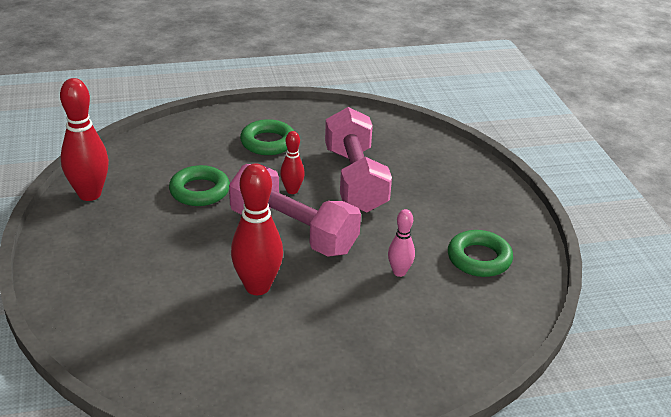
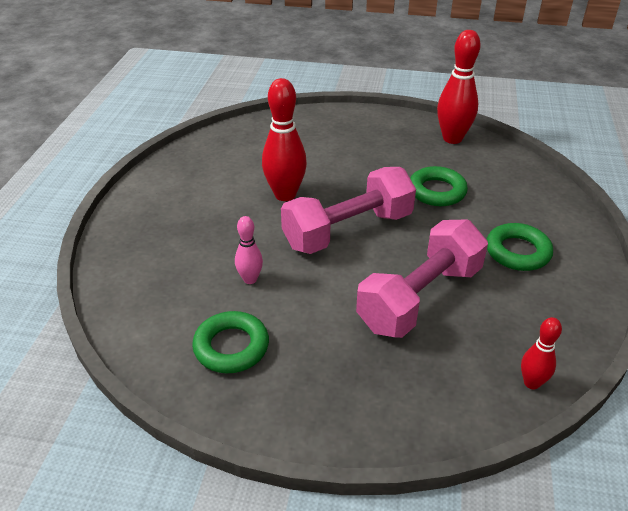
camera: 115 degrees right, 5 degrees up
red bowling pin [280,131,305,194] -> red bowling pin moved to [521,317,562,389]
pink dumbbell [325,107,392,212] -> pink dumbbell turned 60 degrees counterclockwise [356,219,488,338]

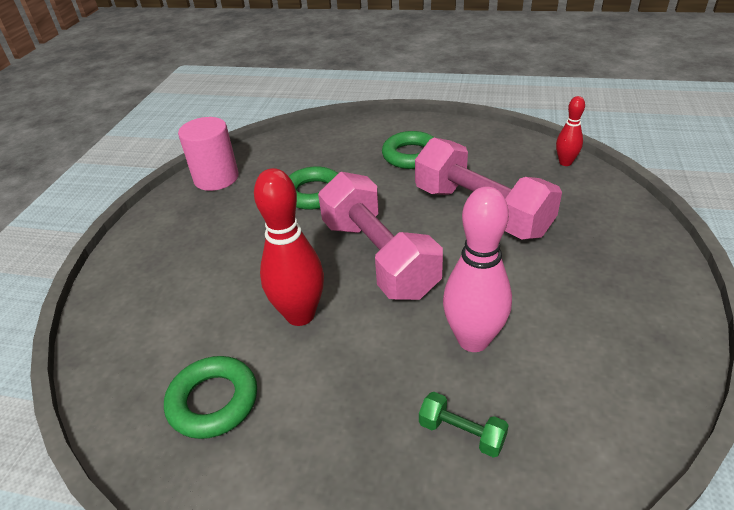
camera: 85 degrees left, 0 degrees up
green ring [192,311,269,373] -> green ring moved to [164,356,257,439]
pink bowling pin [235,216,263,284] -> pink bowling pin [443,187,512,352], size x1.84
red bowling pin [437,30,481,144] -> pink cylinder [178,117,239,191]
none -> green dumbbell [419,392,509,458]

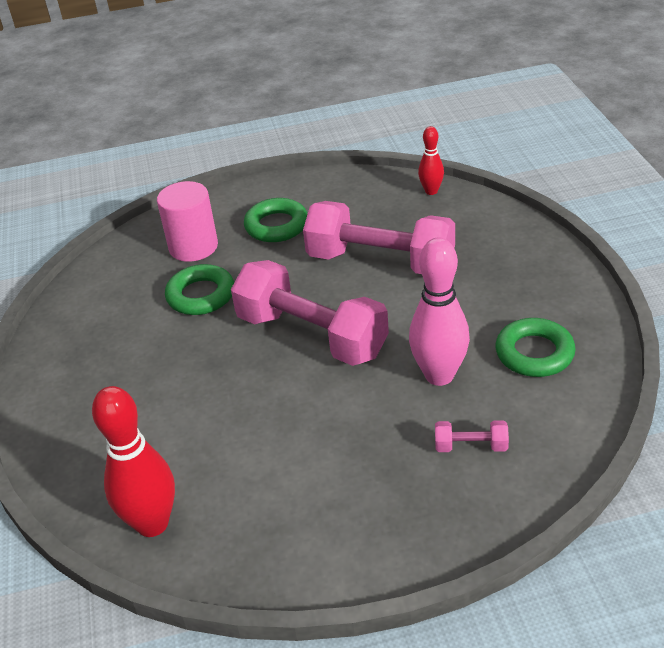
camera: 25 degrees left, 0 degrees up
green ring [164,356,257,439] -> green ring moved to [495,318,576,377]
pink cylinder [178,117,239,191] -> pink cylinder moved to [157,181,218,262]
red bowling pin [254,168,324,326] -> red bowling pin moved to [92,386,175,537]
green dumbbell [419,392,509,458] -> pink dumbbell [435,420,509,452]

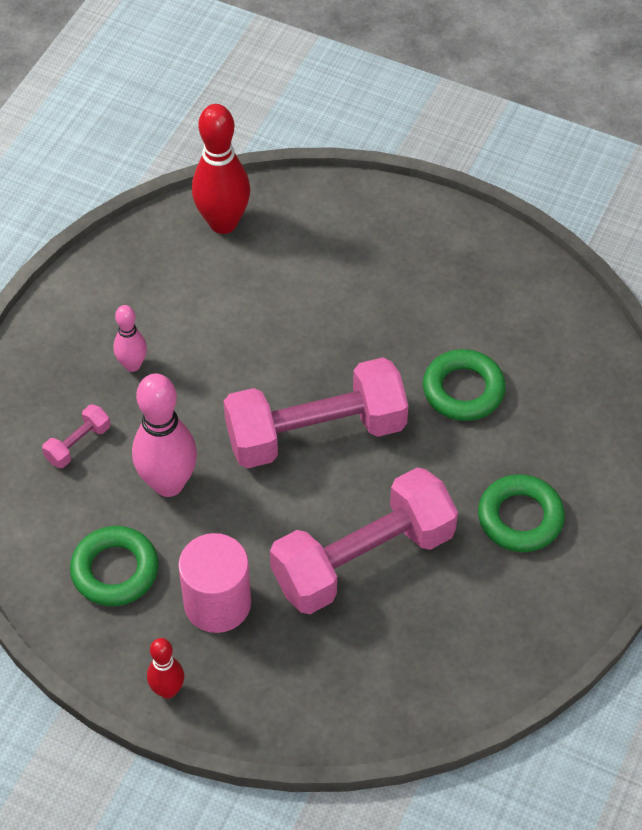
camera: 125 degrees right, 15 degrees up
pink cylinder [157,181,218,262] -> pink cylinder moved to [178,533,251,633]
red bowling pin [418,126,444,195] -> red bowling pin moved to [147,638,184,699]
none -> pink bowling pin [113,305,147,372]

